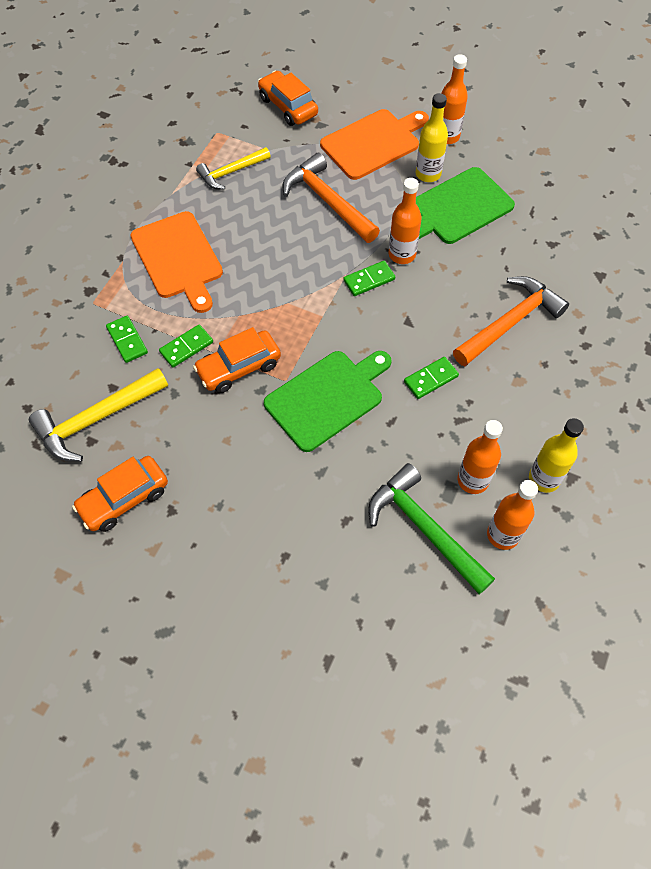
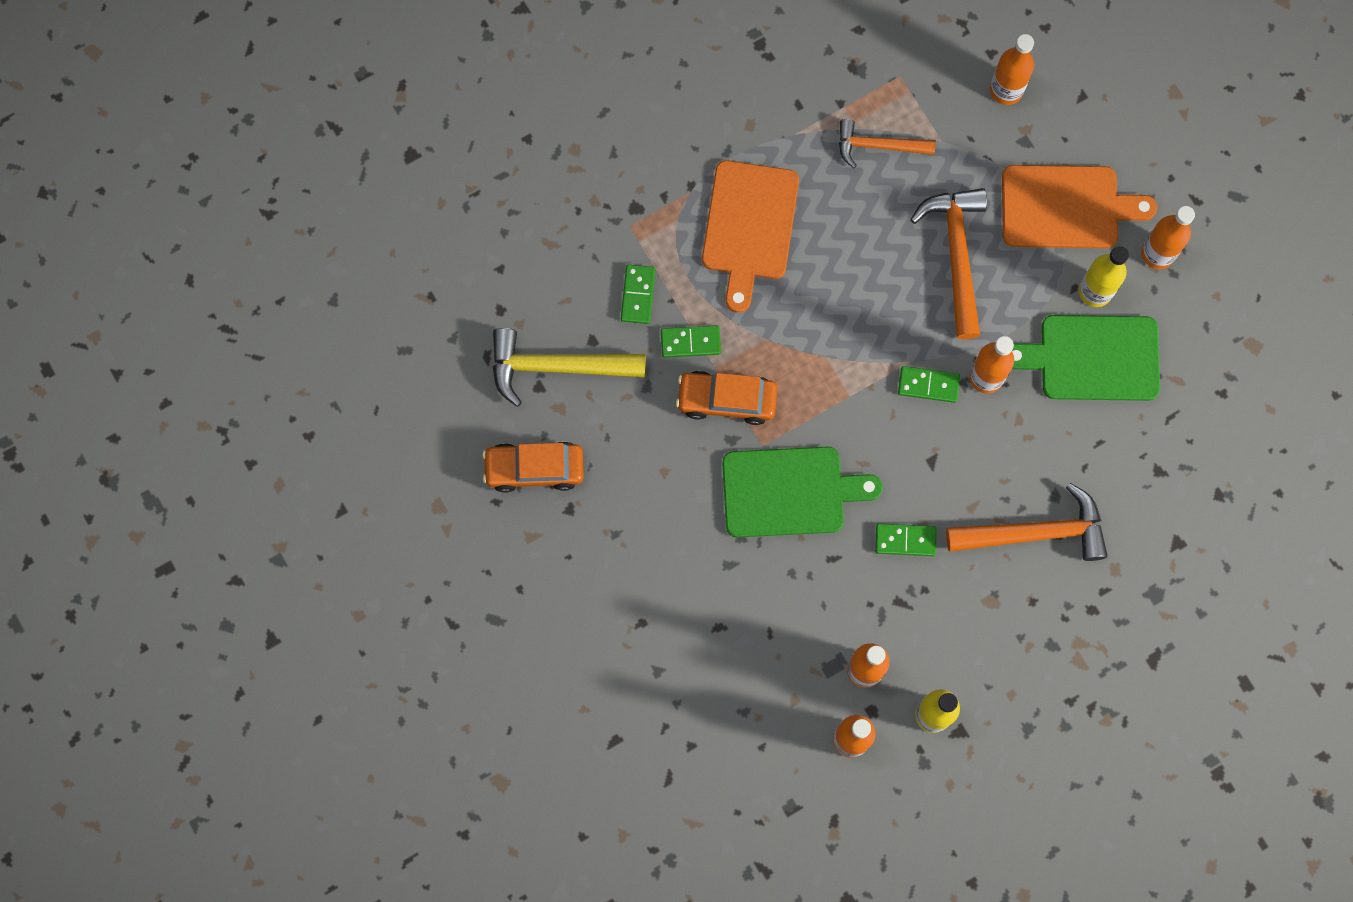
camera: 35 degrees right, 15 degrees up
yellow hammer [196,147,271,190] -> orange hammer [839,119,936,168]
orange car [258,71,318,126] -> orange bottle [990,34,1034,105]
green hammer [368,463,495,594] -> none

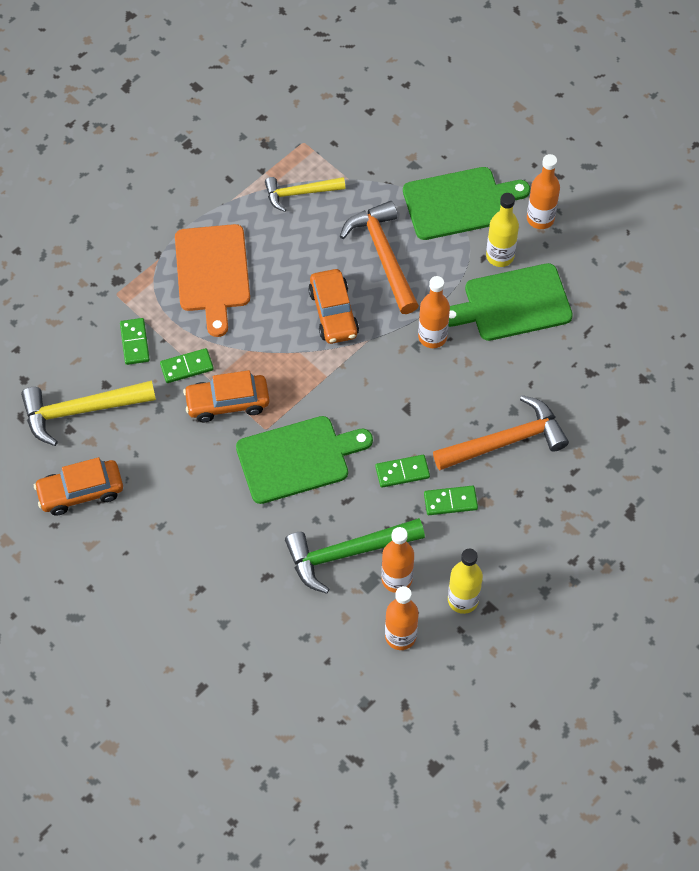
camera: 15 degrees left, 15 degrees down
orange hammer [839,119,936,168] -> yellow hammer [265,177,345,212]
green domino [898,366,960,403] -> green domino moved to [424,486,478,515]
orange bottle [990,34,1034,105] -> none
orange cutting board [1002,165,1157,249] -> green cutting board [403,167,530,240]
none -> green hammer [285,518,425,594]
none -> orange car [308,269,359,344]

